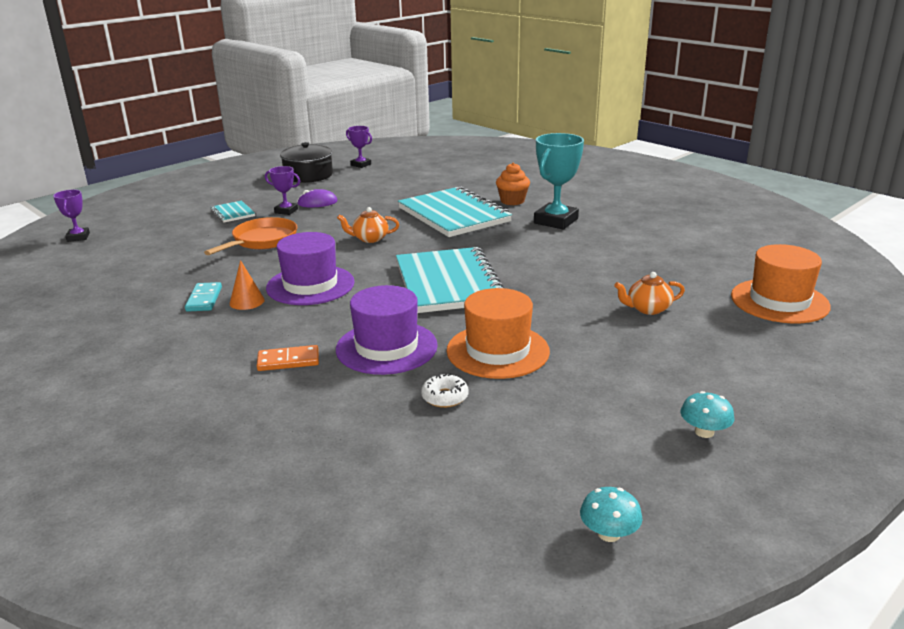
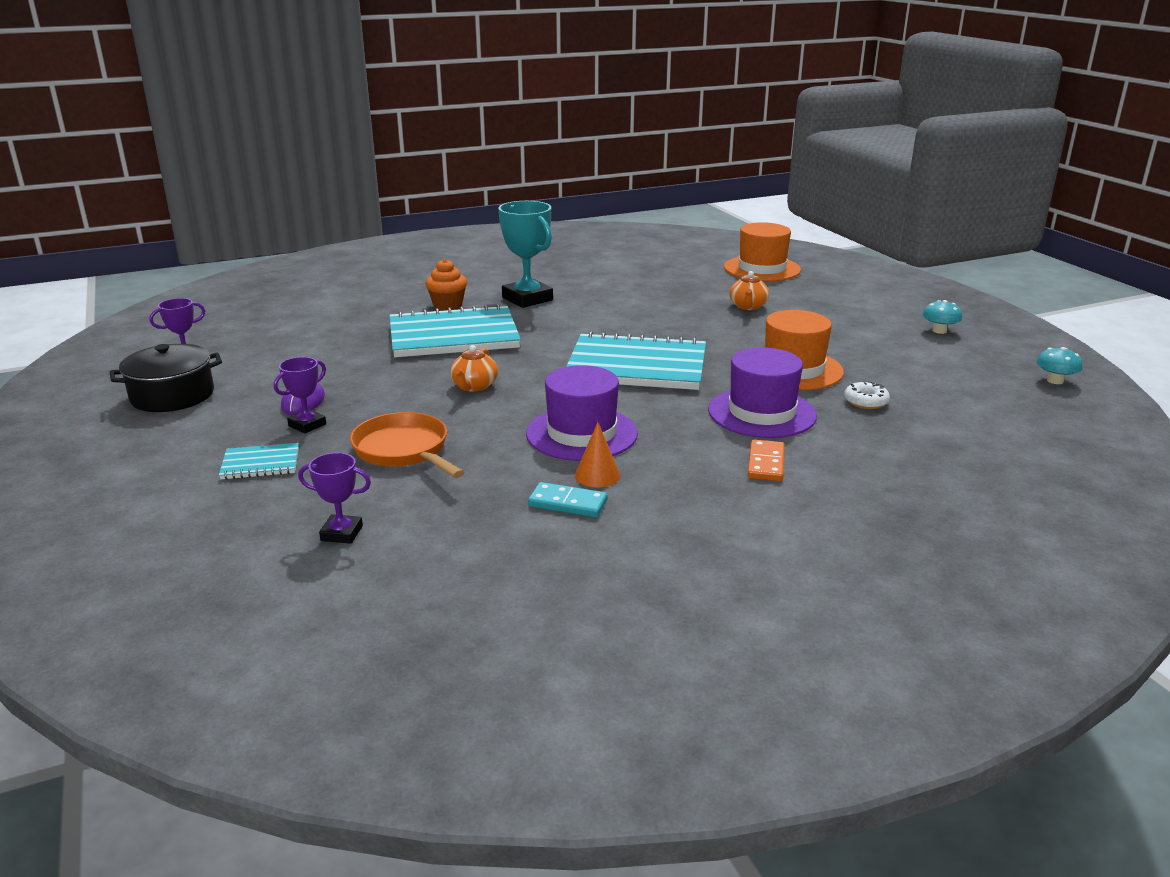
camera: 70 degrees left, 0 degrees up
purple trophy [53,190,90,242] -> purple trophy moved to [298,453,371,544]

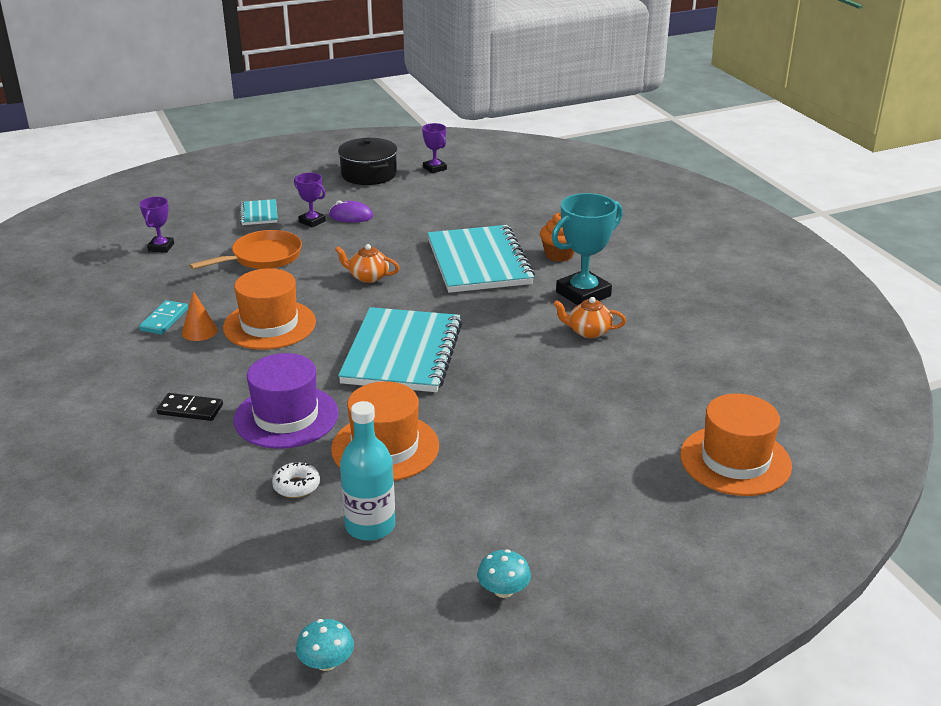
camera: 90 degrees right, 5 degrees up
purple hat [526,365,638,461] -> orange hat [223,268,316,350]
orange teapot [729,271,769,310] -> orange teapot moved to [553,297,626,338]
orange domino [748,439,785,481] -> black domino [156,393,223,421]
none -> turquoise bottle [340,401,395,541]

